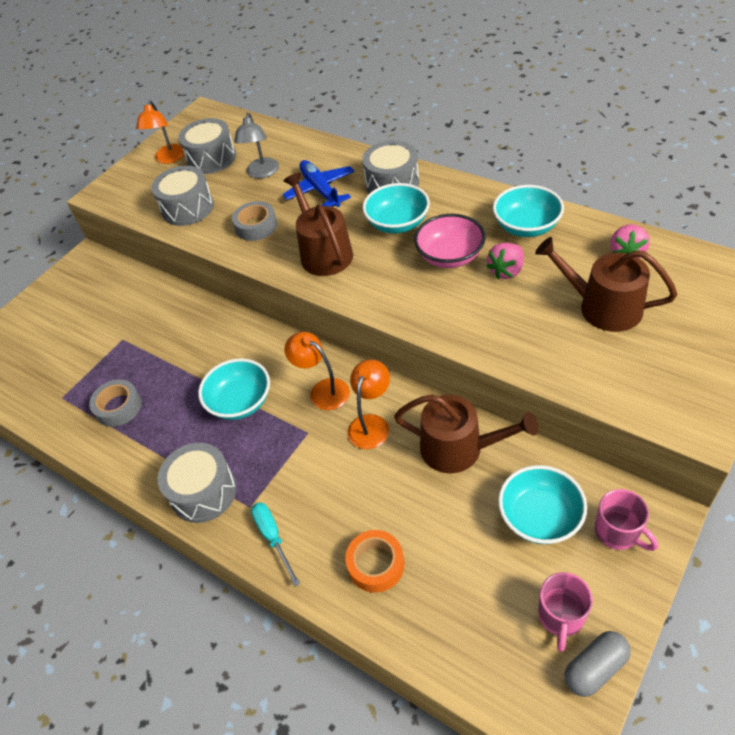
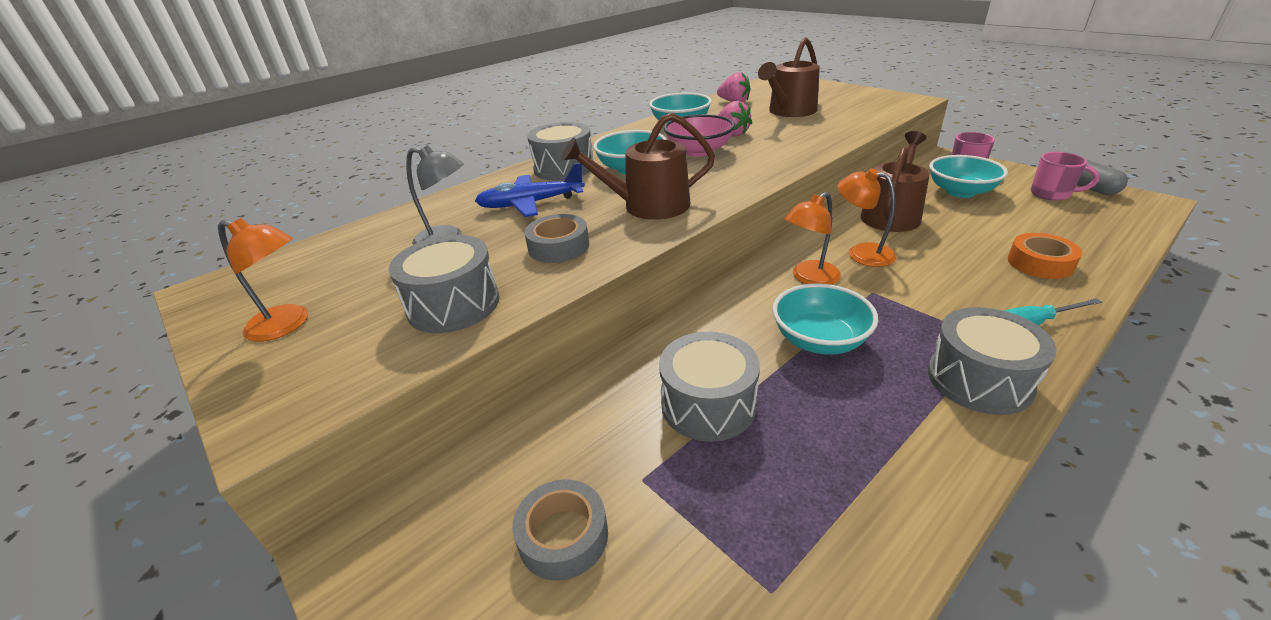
camera: 80 degrees left, 15 degrees down
grey tape [89,379,142,427] -> grey tape moved to [512,480,608,581]
grey drum [178,118,236,174] -> grey drum moved to [659,332,760,442]

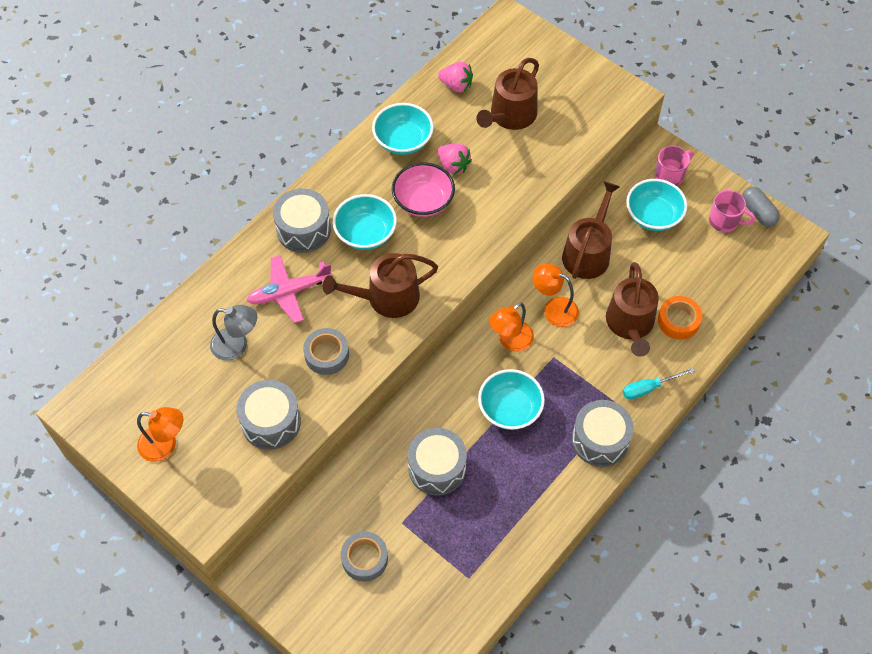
camera: 10 degrees left, 25 degrees up
blue plane [475,163,585,217] -> pink plane [246,255,333,323]
none -> brown watering can [606,262,659,357]

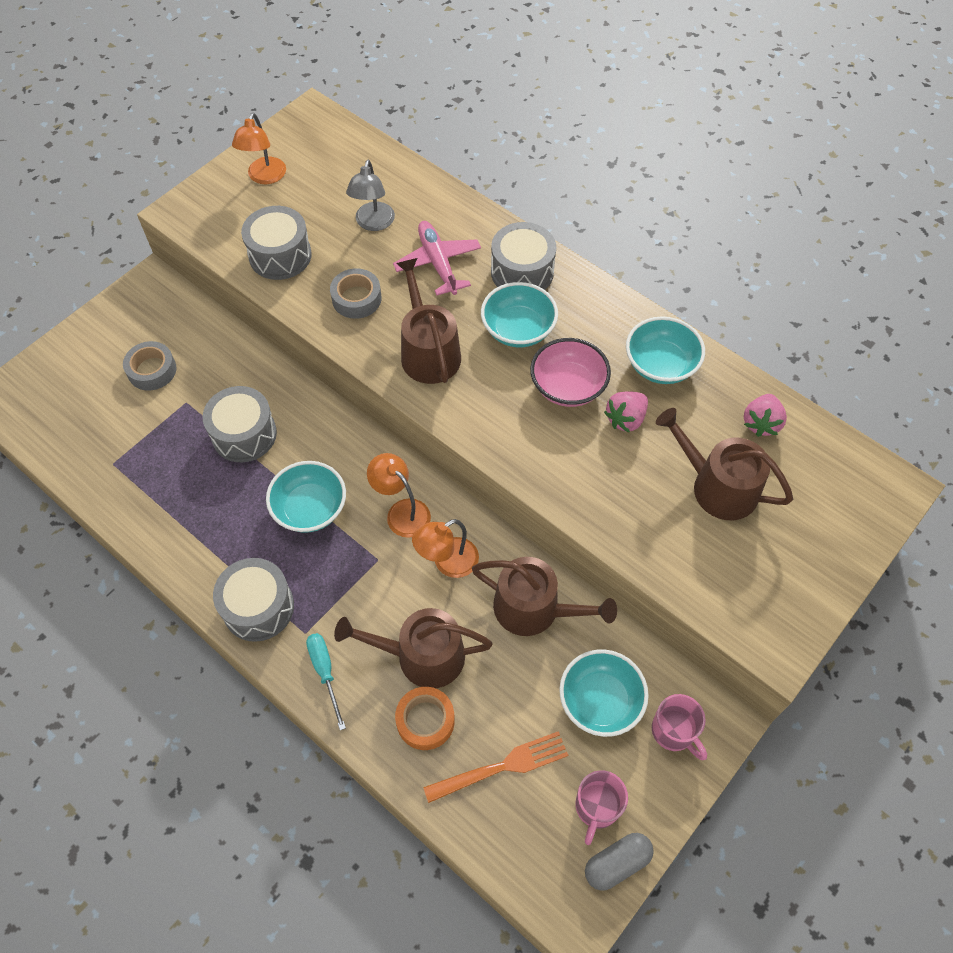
camera: 90 degrees right, 0 degrees up
orange lamp [533,263,579,327] -> orange lamp turned 150 degrees counterclockwise [412,519,479,578]
none -> orange fork [423,731,569,803]

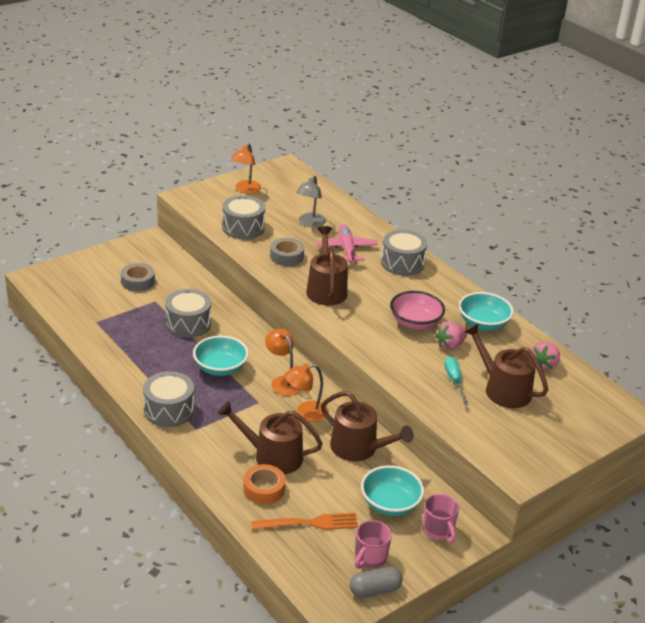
camera: 10 degrees right, 25 degrees down
turquoise screwdriver [306,633,346,730] -> turquoise screwdriver moved to [445,357,469,405]
turquoise bowl [481,282,558,347] -> none

